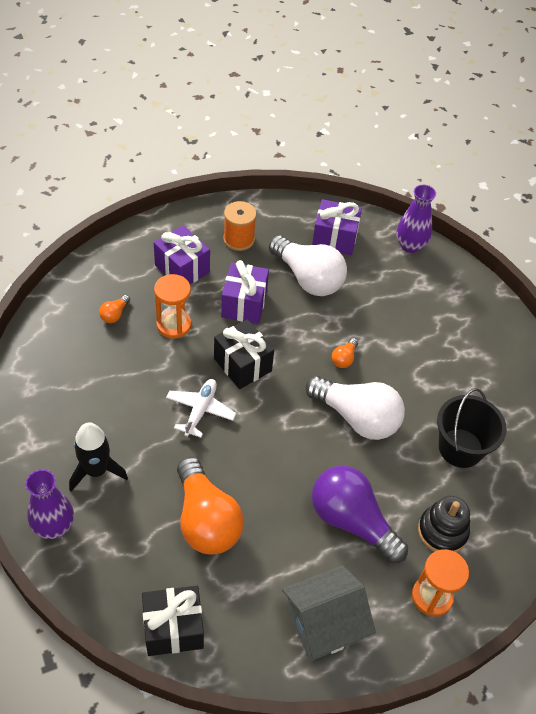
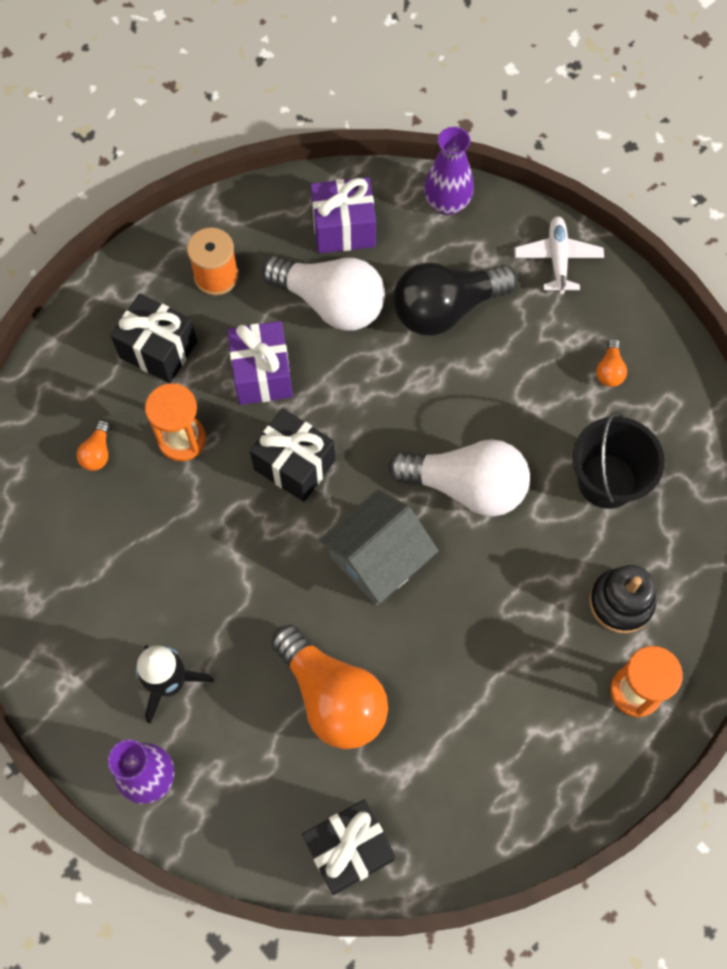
camera: 15 degrees left, 15 degrees up
purple gift [154,225,210,285] -> black gift [111,294,198,383]
white plane [166,379,236,438] -> white plane moved to [514,216,604,295]
grey house [282,565,376,661] -> grey house moved to [319,490,439,605]
purple light bulb [312,466,408,563] -> none
orange light bulb [332,338,358,368] -> orange light bulb moved to [596,339,627,387]
none -> black light bulb [393,262,518,336]

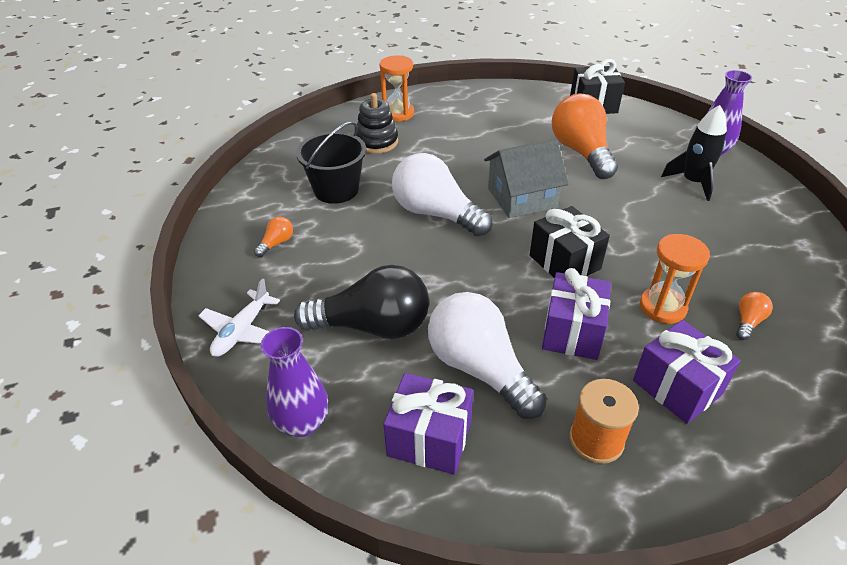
camera: 155 degrees left, 25 degrees down
black gift [111,294,198,383] -> purple gift [633,320,741,424]

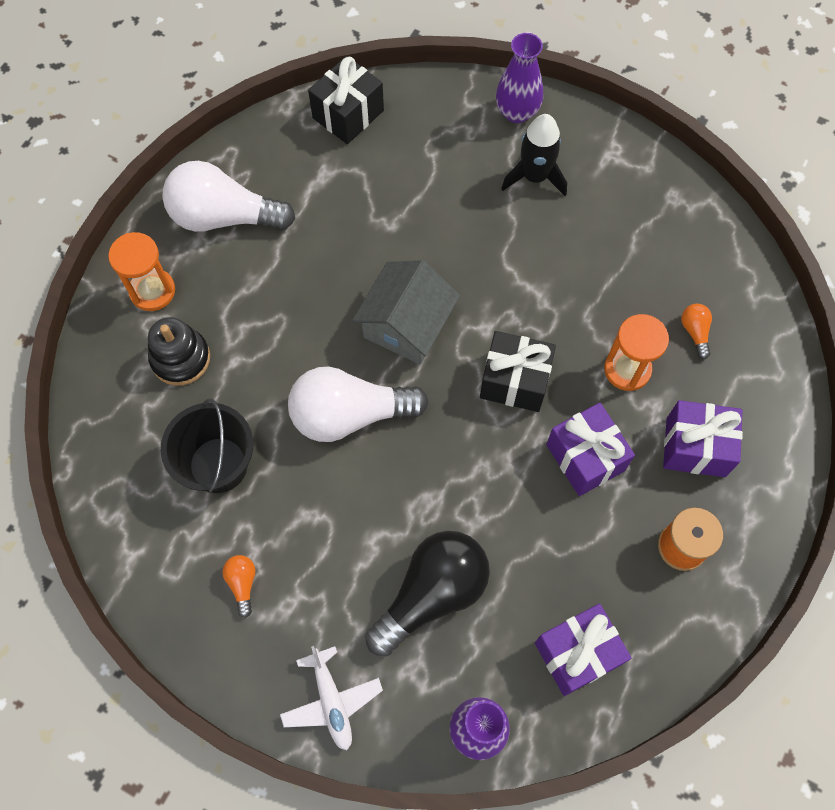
camera: 45 degrees left, 25 degrees up
white light bulb [428,292,547,419] -> white light bulb moved to [162,161,296,232]
orange light bulb [552,93,618,179] -> none

